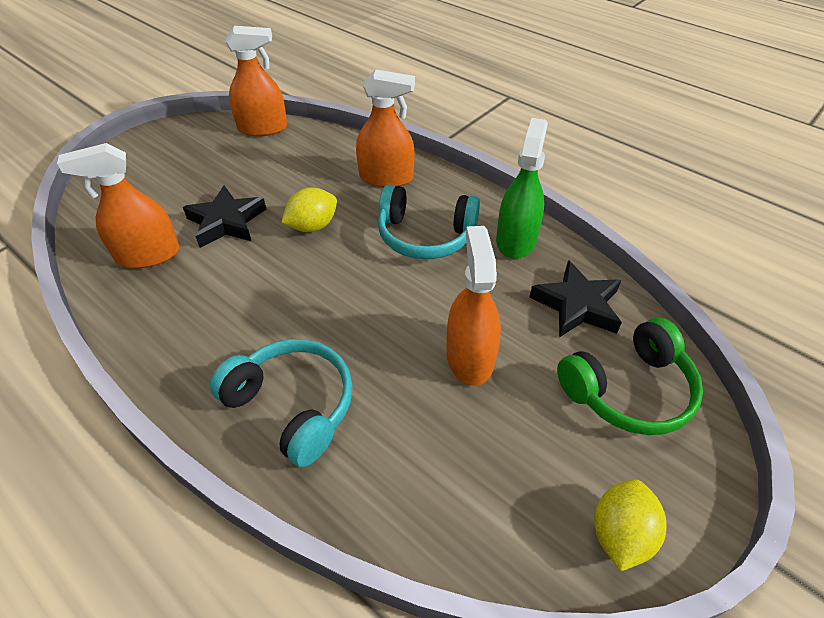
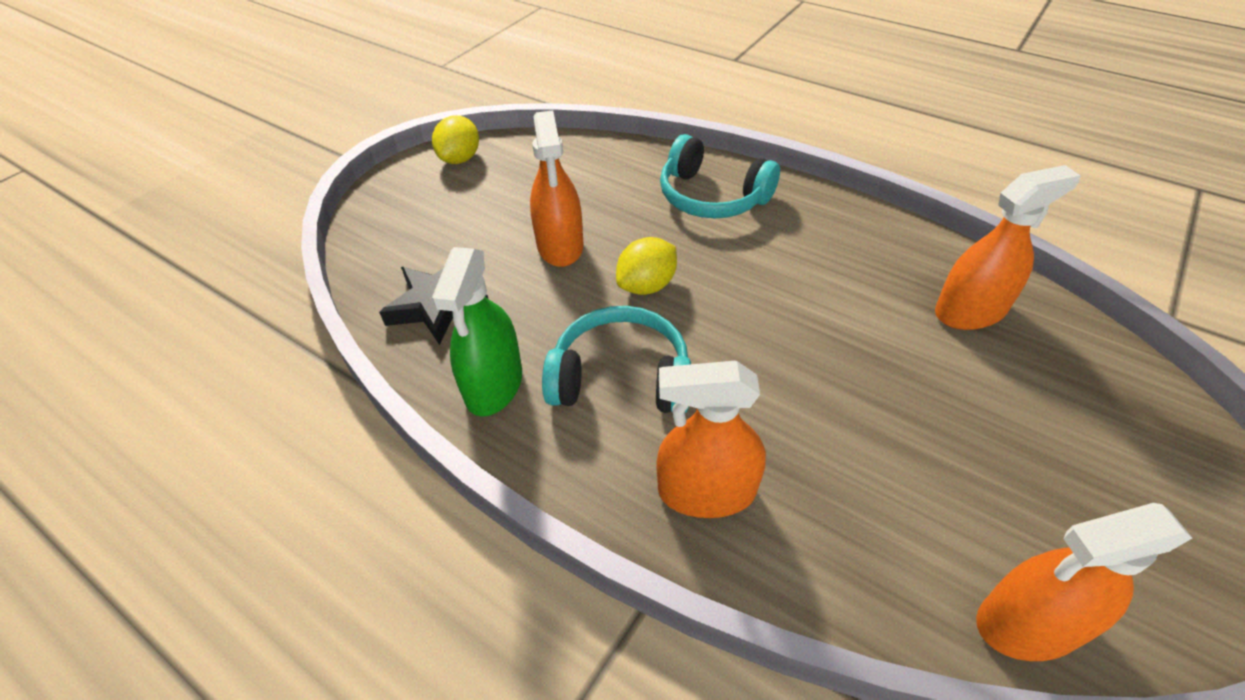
camera: 175 degrees right, 0 degrees up
black star [183,185,267,248] -> none
yellow lemon [281,188,337,232] -> yellow lemon moved to [616,237,677,295]
green headphones [557,318,703,435] -> none

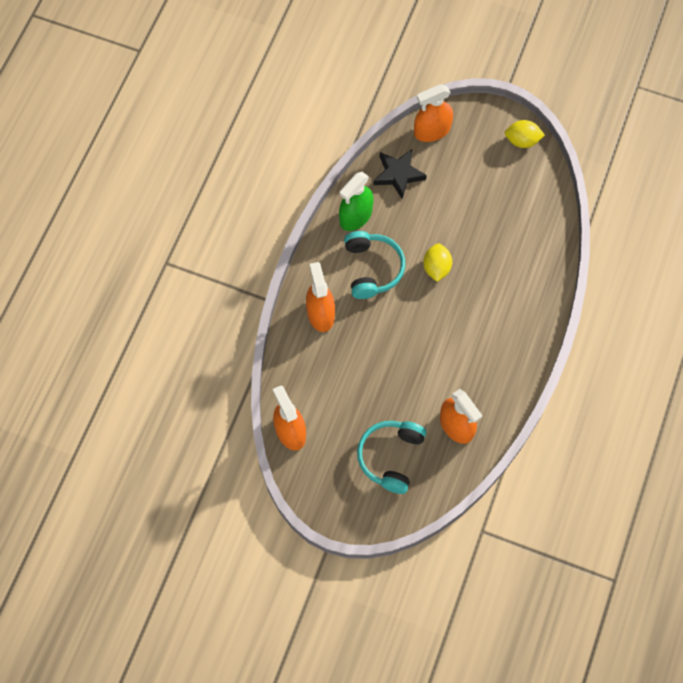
camera: 75 degrees right, 20 degrees up
green spray bottle [432,247,522,416] -> green spray bottle turned 45 degrees counterclockwise [339,172,374,231]
orange spray bottle [530,110,584,267] -> orange spray bottle moved to [414,84,453,142]
yellow lemon [616,237,677,295] -> yellow lemon turned 60 degrees clockwise [423,243,452,282]
turquoise headphones [660,134,780,218] -> turquoise headphones moved to [357,421,426,494]

